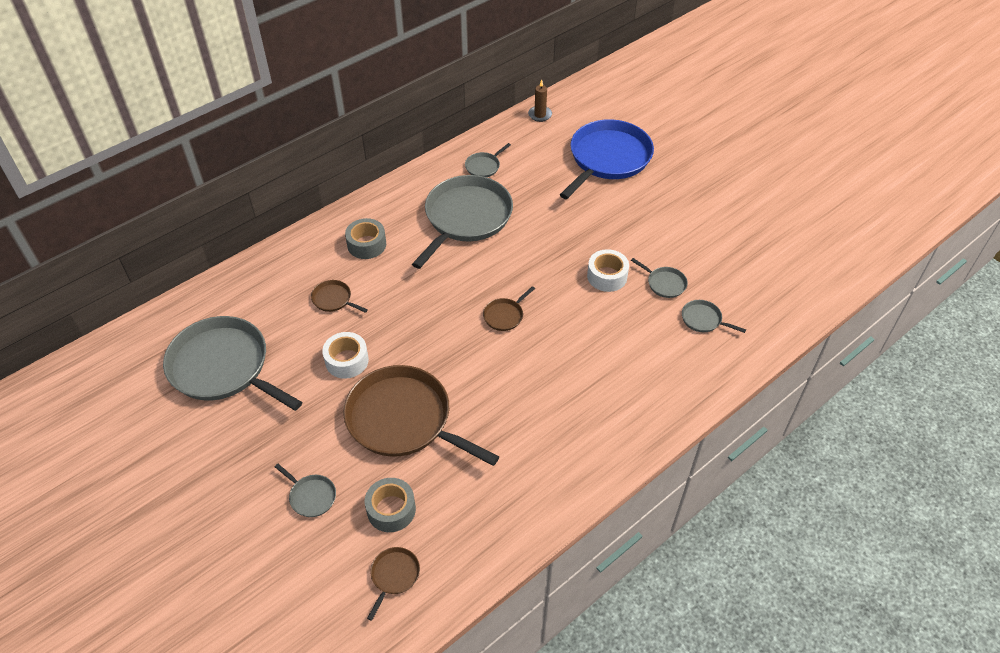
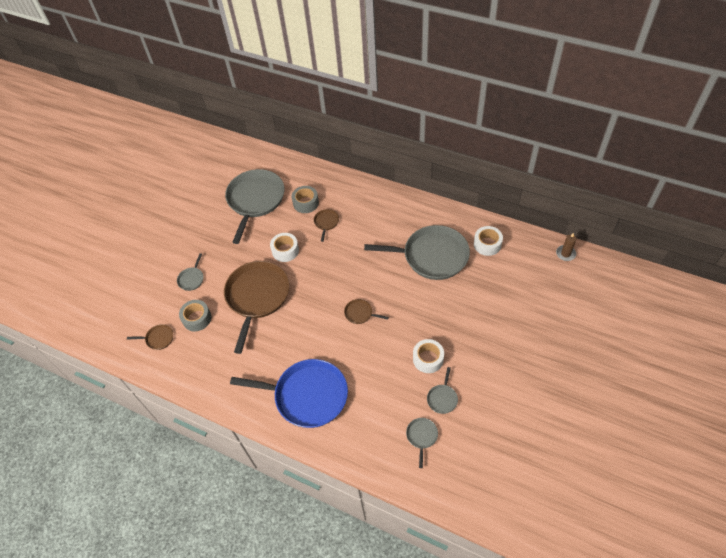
camera: 70 degrees right, 5 degrees up
grey tape [345,218,386,259] -> grey tape moved to [291,186,319,213]
grey pan [465,143,511,177] -> white tape [474,226,503,256]
blue pan [560,119,654,199] -> blue pan moved to [230,359,348,428]

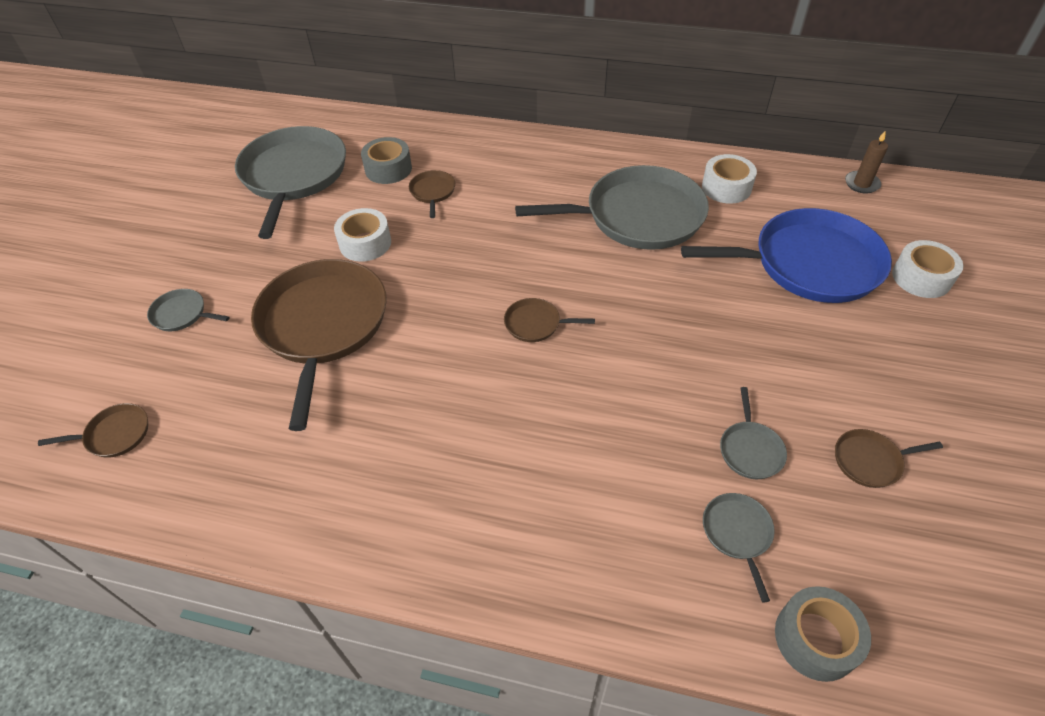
camera: 15 degrees left, 5 degrees down
grey pan [177,253,204,291] -> grey pan turned 105 degrees clockwise [147,289,230,331]
grey tape [179,300,212,332] -> grey tape moved to [775,586,871,682]
blue pan [230,359,348,428] -> blue pan moved to [681,208,892,303]
white tape [413,339,444,373] -> white tape moved to [892,240,963,298]
none -> brown pan [835,429,943,488]

